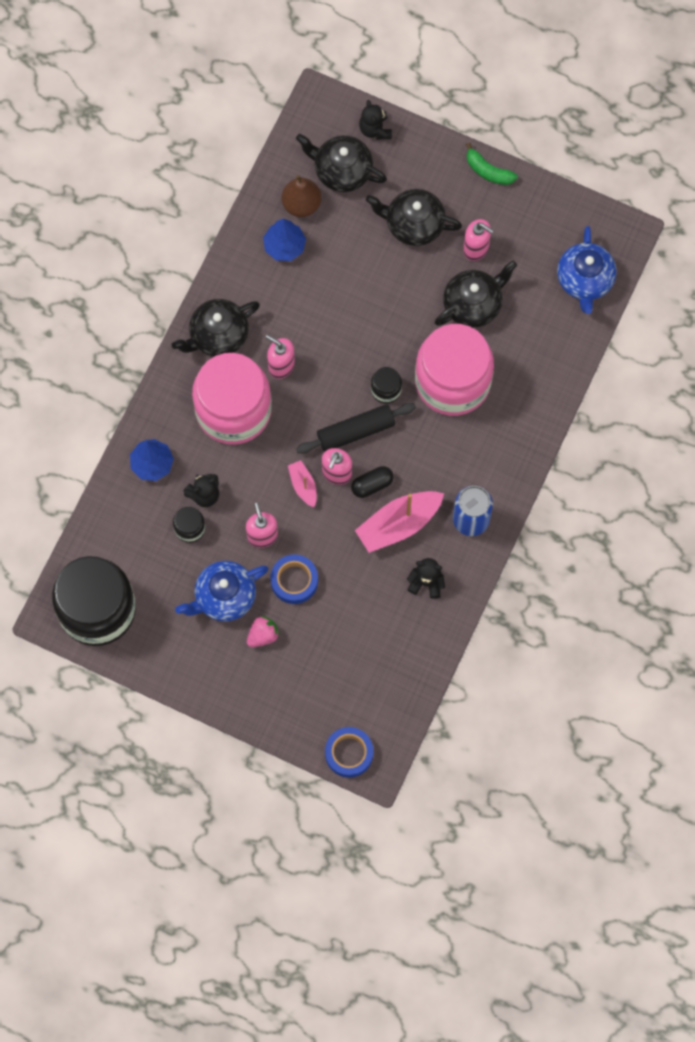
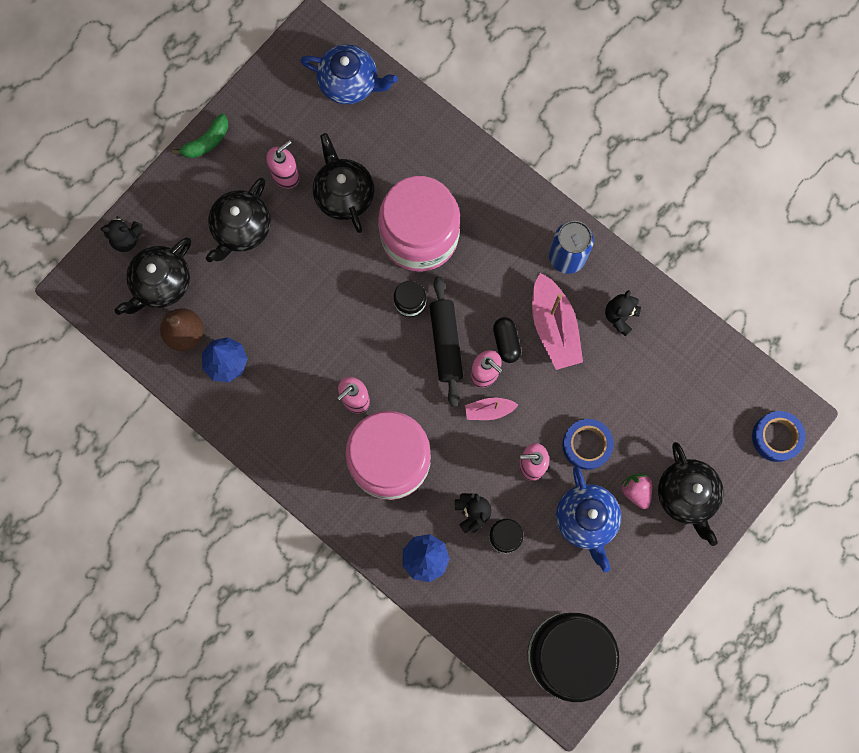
camera: 75 degrees left, 5 degrees up
black teapot [171,299,260,356] -> black teapot moved to [658,442,724,546]

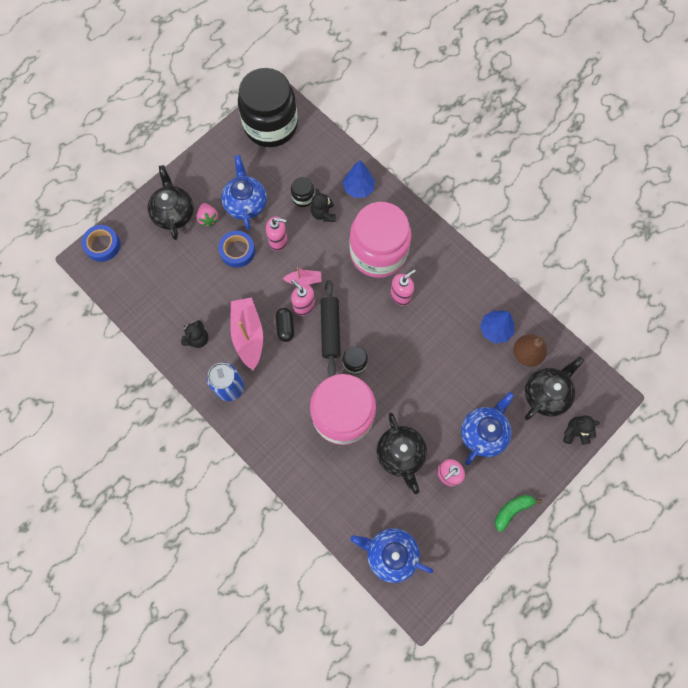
camera: 175 degrees left, 5 degrees down
black teapot [206,178,271,262] -> blue teapot [461,392,514,465]

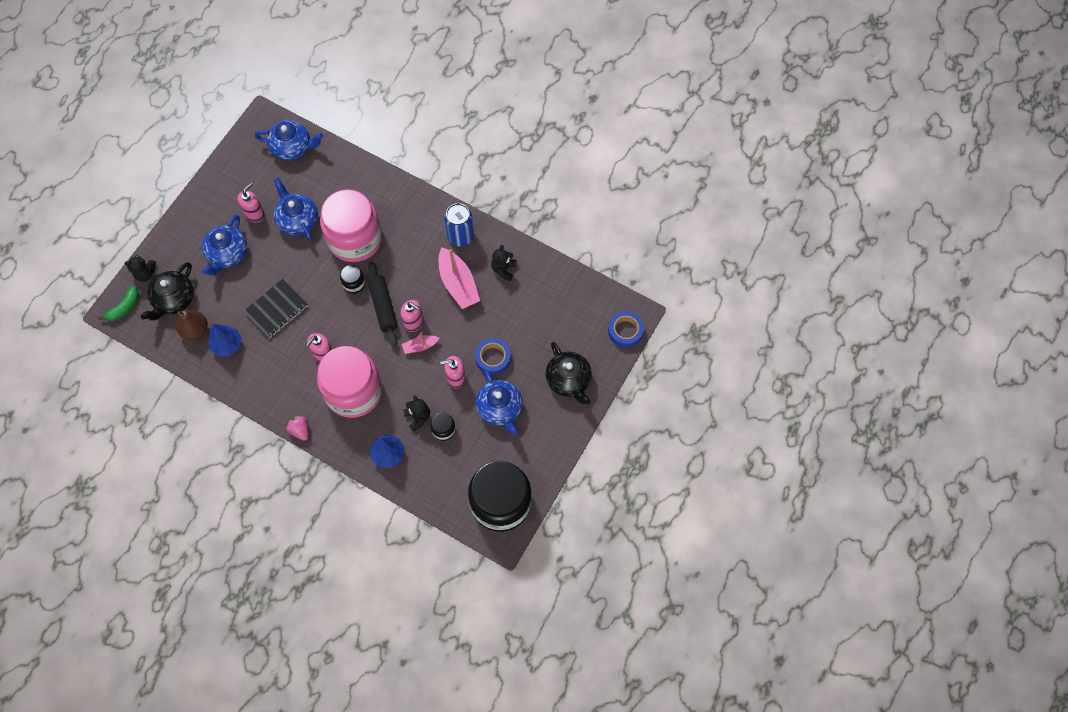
camera: 165 degrees right, 5 degrees down
pink strawberry [196,203,219,227] -> pink strawberry moved to [286,415,309,441]
black capsule [276,308,294,342] -> none
black teapot [377,413,427,494] -> blue teapot [274,178,318,242]
green banana [495,495,542,532] -> green banana moved to [98,286,139,321]
none -> black notebook [243,279,308,339]

